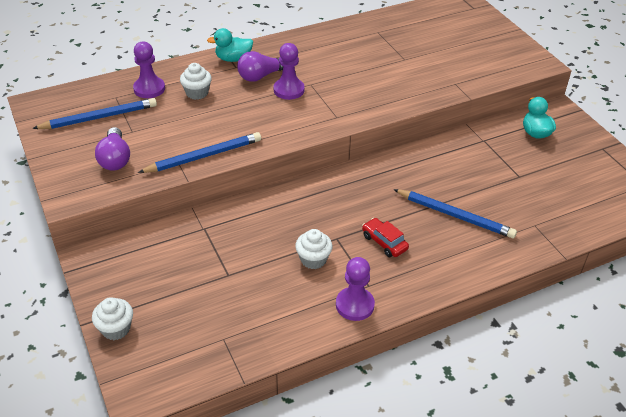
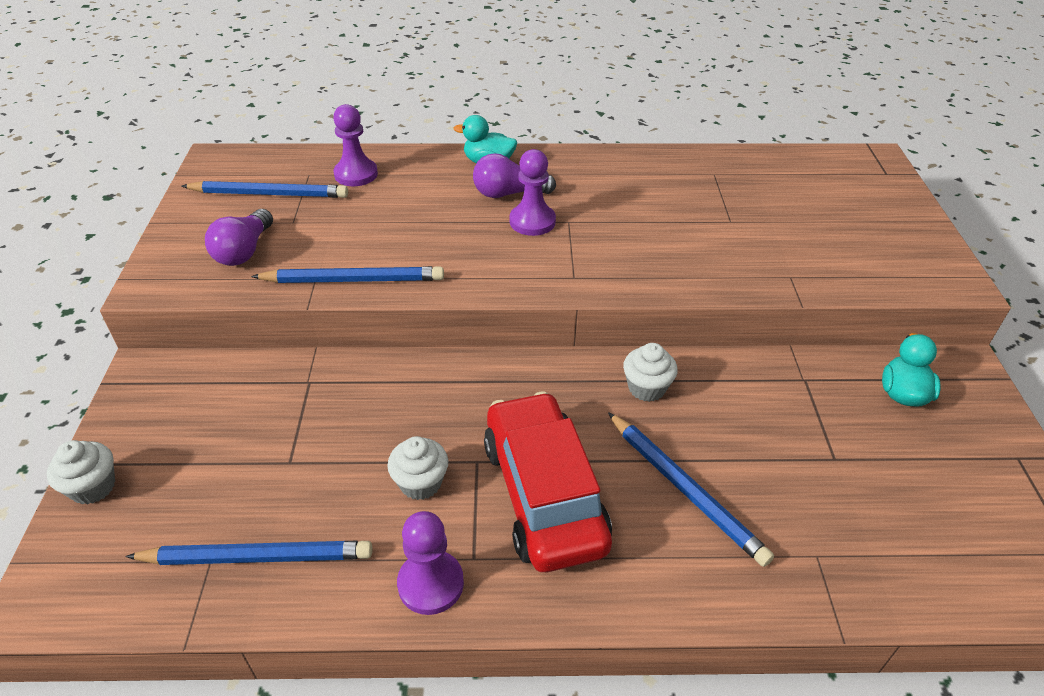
camera: 25 degrees right, 0 degrees up
white cupcake [180,63,212,100] -> white cupcake moved to [623,343,678,402]
red car [362,218,409,257] -> red car [484,391,612,572], size x2.29
none -> blue pencil [125,541,372,565]

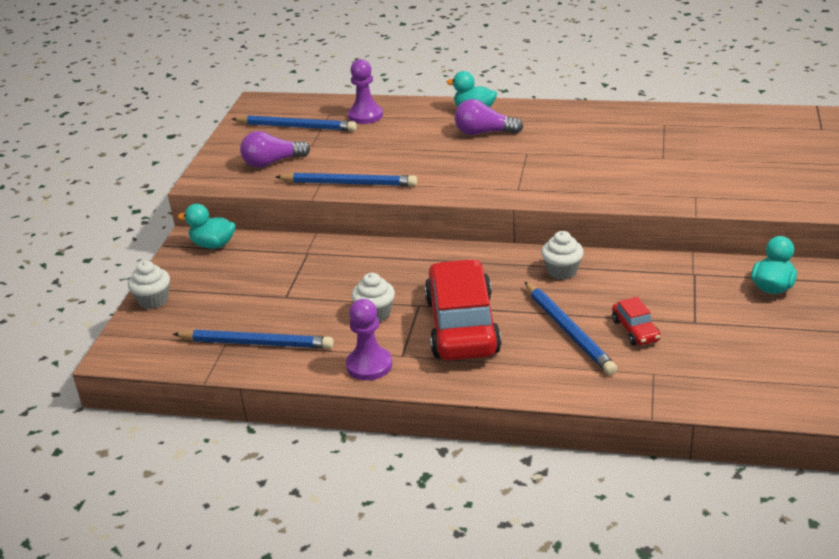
camera: 15 degrees right, 10 degrees down
purple light bulb [205,209,273,266] -> purple light bulb turned 45 degrees clockwise [240,131,310,168]
purple pawn [510,149,556,236] -> none
none -> turquoise duck [178,204,236,249]
none -> red car [612,297,661,345]

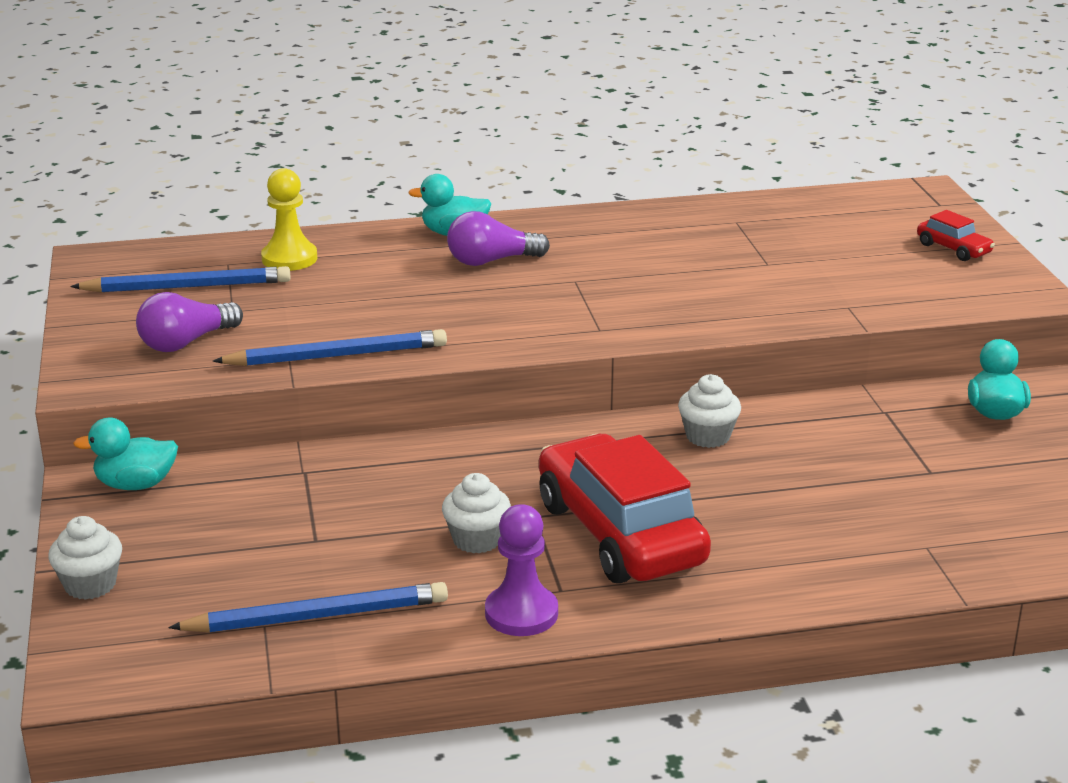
camera: 25 degrees left, 5 degrees down
purple pawn [348,59,383,124] -> yellow pawn [261,168,318,271]
blue pencil [525,282,618,375] -> none
red car [612,297,661,345] -> red car moved to [917,210,995,261]

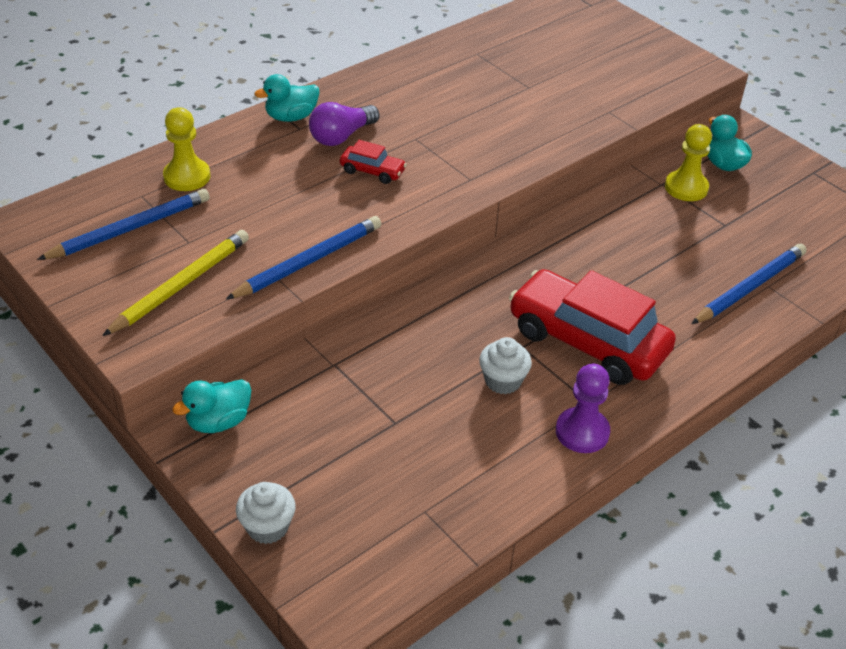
camera: 30 degrees left, 15 degrees up
purple light bulb [136,292,243,352] -> yellow pencil [102,230,249,336]
blue pencil [168,582,448,632] -> blue pencil moved to [692,244,807,324]
white cupcake [678,374,741,448] -> none
red car [917,210,995,261] -> red car moved to [340,140,407,184]
none -> yellow pawn [665,124,712,201]

